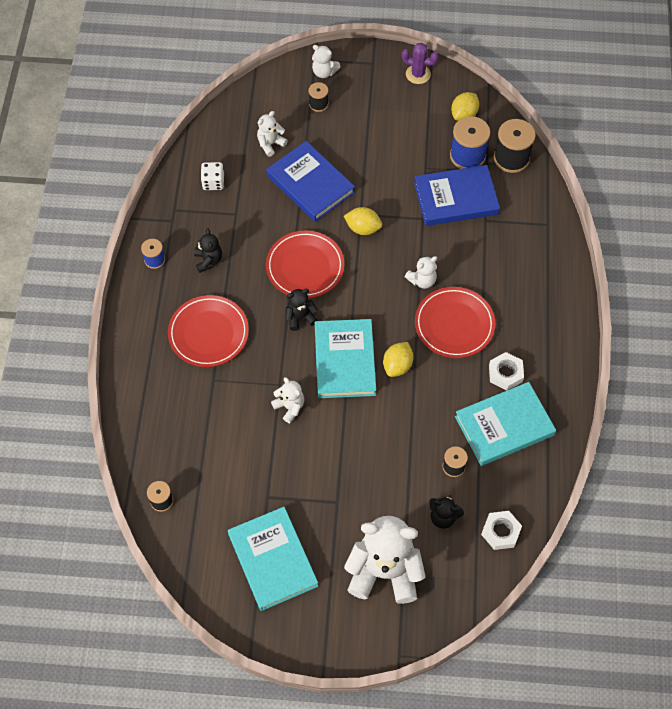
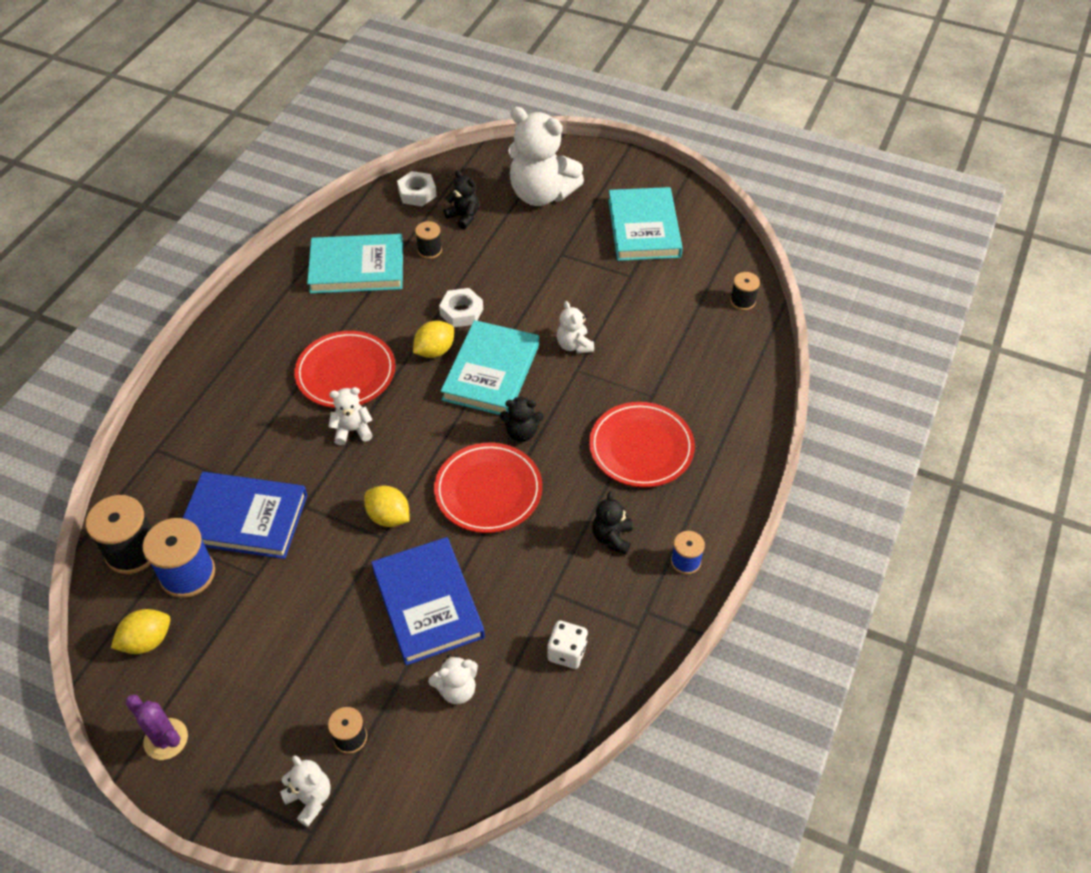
camera: 160 degrees left, 10 degrees down
white nut [489,352,524,391] -> white nut moved to [439,288,483,327]

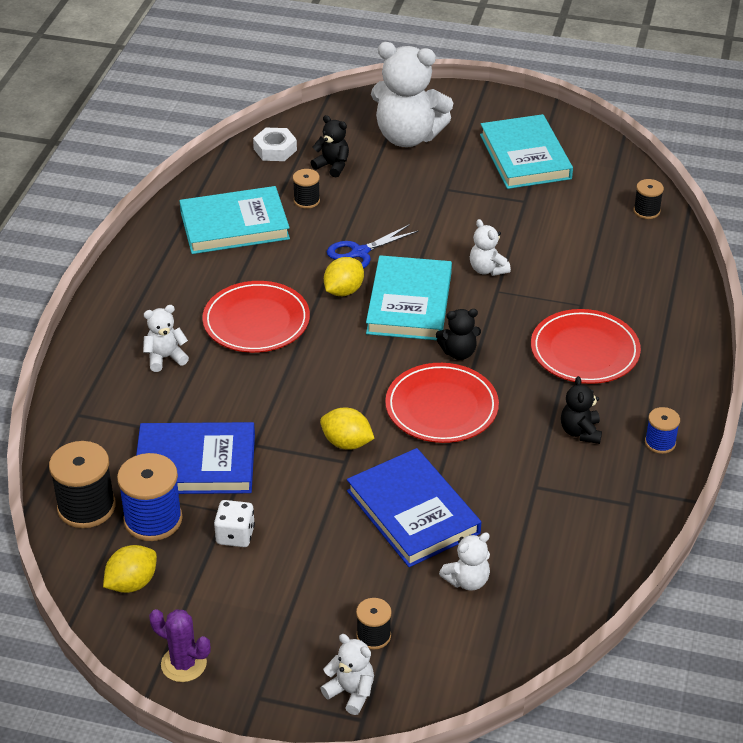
camera: 10 degrees left, 10 degrees down
white teddy bear [329,387,373,445] -> white teddy bear moved to [143,305,189,372]
white nut [439,288,483,327] -> blue scissors [327,224,419,269]
white dice [547,621,588,669] -> white dice moved to [214,500,255,547]

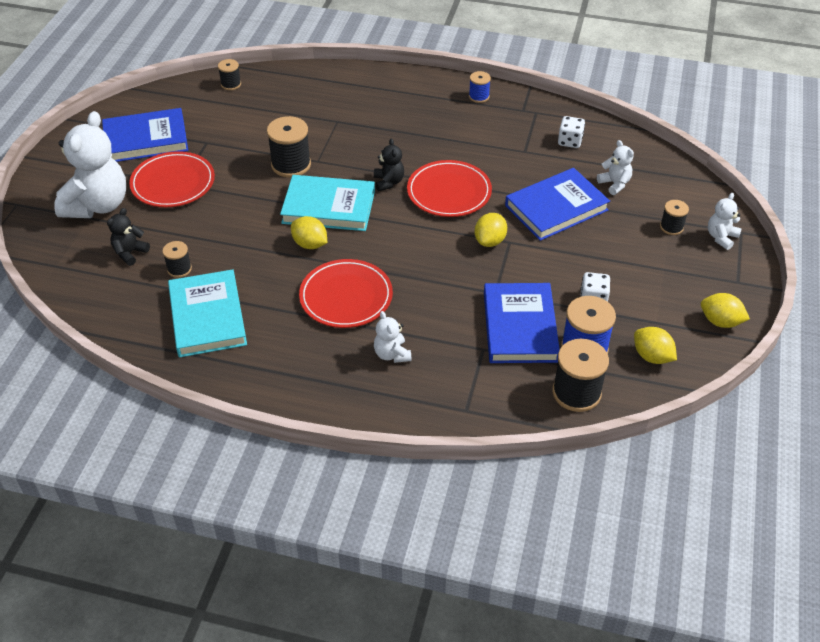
camera: 90 degrees left, 5 degrees up
purple cactus [149,609,211,682] -> yellow lemon [701,293,750,328]
white nut [253,128,297,161] -> none
blue scissors [327,224,419,269] -> none
white teddy bear [470,219,511,276] -> black spool [267,116,311,177]
turquoise book [480,114,573,189] -> blue book [102,108,188,162]
red plate [531,309,641,384] -> red plate moved to [129,151,215,207]
black teddy bear [561,376,602,444] -> none
none -> white dice [558,116,585,148]

